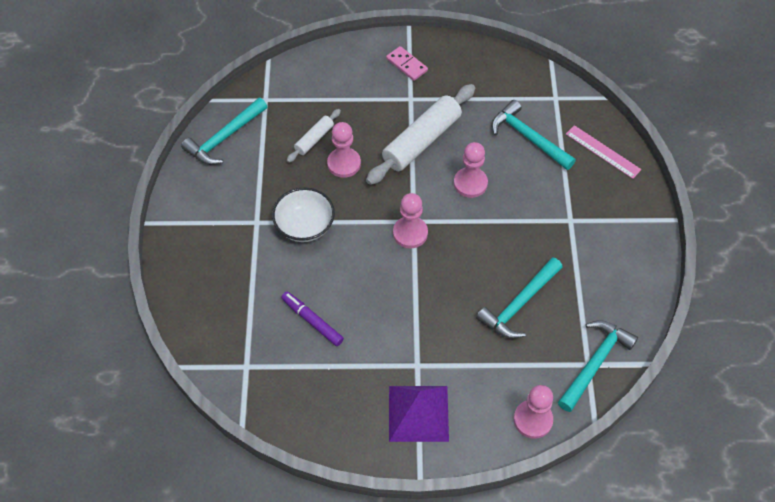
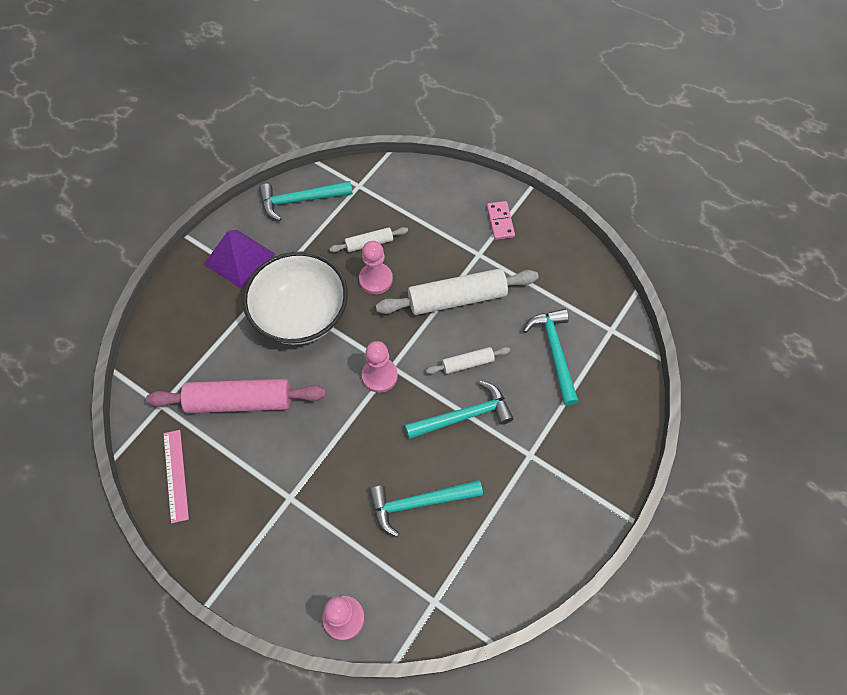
camera: 35 degrees right, 5 degrees up
white bowl [272,187,335,242] -> white bowl [243,252,348,345], size x1.65
purple marker [281,291,344,346] -> pink rolling pin [146,379,326,413]
purple pyramid [389,386,449,442] -> purple pyramid moved to [204,230,275,289]
pink pawn [454,142,488,198] -> white rolling pin [426,347,510,374]
turquoise hammer [558,320,638,412] -> turquoise hammer moved to [405,381,514,439]
pink ruler [566,125,642,179] -> pink ruler moved to [163,430,189,523]

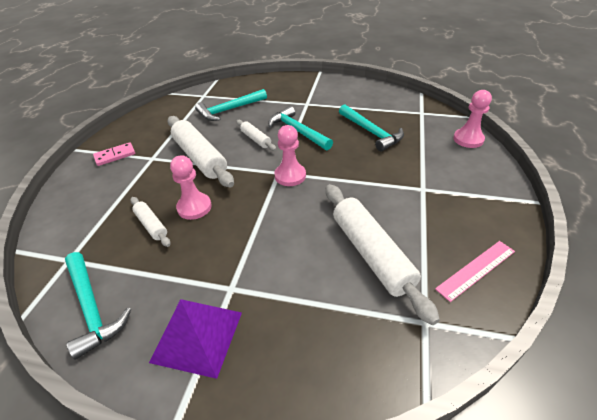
camera: 110 degrees left, 20 degrees down
pink rolling pin [146,379,326,413] -> white rolling pin [326,184,440,325]
white bowl [243,252,348,345] -> none

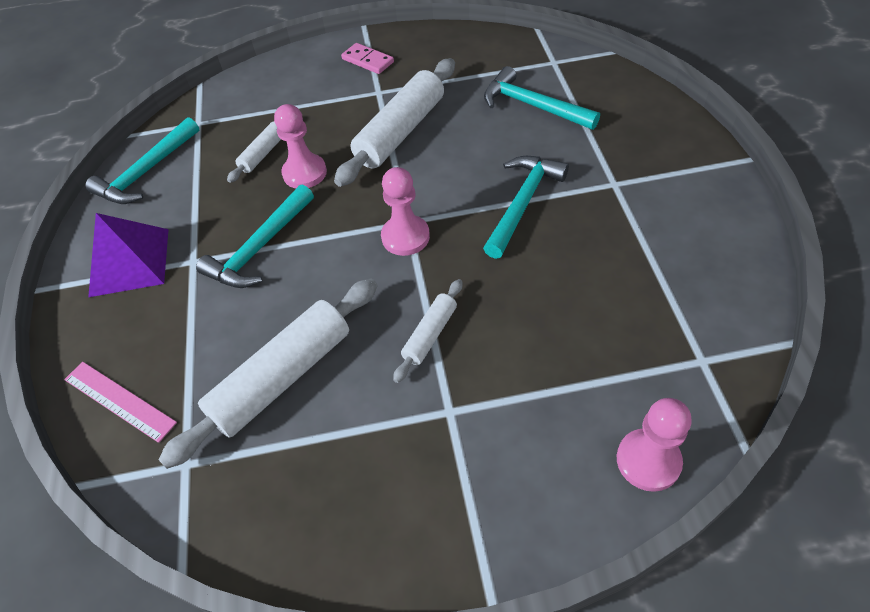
camera: 70 degrees right, 10 degrees up
white rolling pin [236,120,276,151] -> white rolling pin moved to [393,279,462,383]
turquoise hammer [339,104,404,151] -> turquoise hammer moved to [196,185,314,288]
pink ruler [435,241,515,302] -> pink ruler moved to [64,362,177,443]

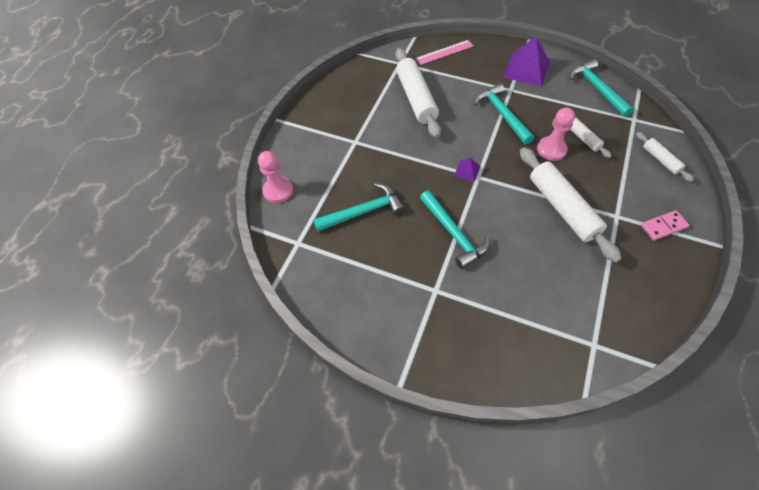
camera: 120 degrees right, 5 degrees up
pink pawn [381,167,430,256] -> purple pyramid [454,158,481,182]
white rolling pin [393,279,462,383] -> white rolling pin moved to [636,132,694,182]
turquoise hammer [484,66,600,130] -> turquoise hammer moved to [313,183,405,232]

